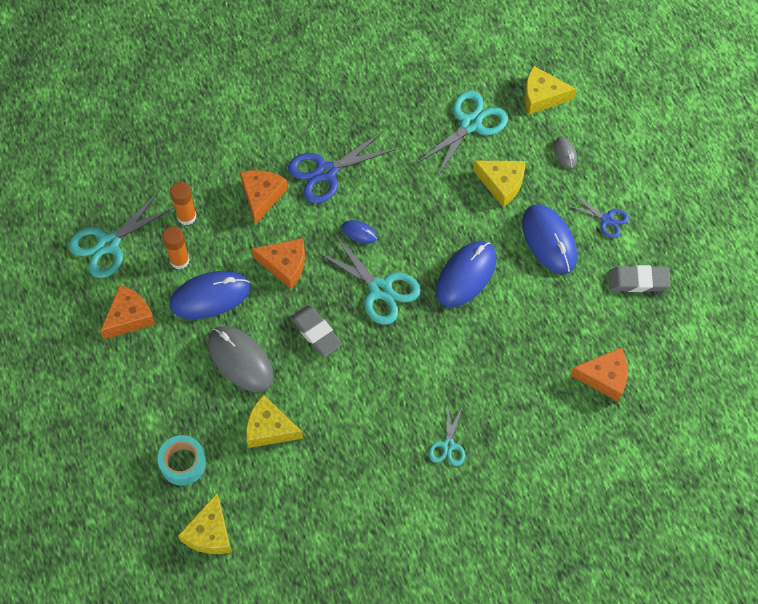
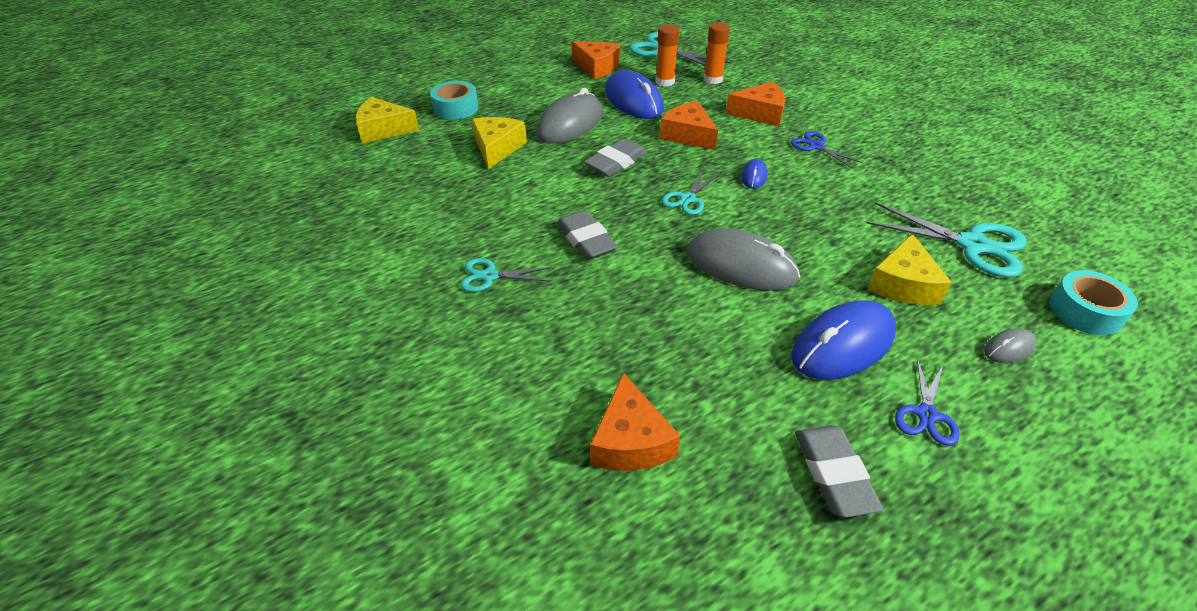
camera: 80 degrees right, 20 degrees down
orange cheese [252,238,305,289] -> orange cheese turned 135 degrees clockwise [659,101,718,150]
blue scissors [288,131,396,203] -> blue scissors [791,131,862,168], size x0.56
turquoise scissors [317,235,421,325] -> turquoise scissors [662,170,719,215], size x0.56
blue mouse [436,241,496,307] -> grey mouse [687,229,800,291]
yellow cheese [525,66,576,114] -> turquoise tape [1050,270,1138,335]
none -> grey eraser [557,210,618,260]

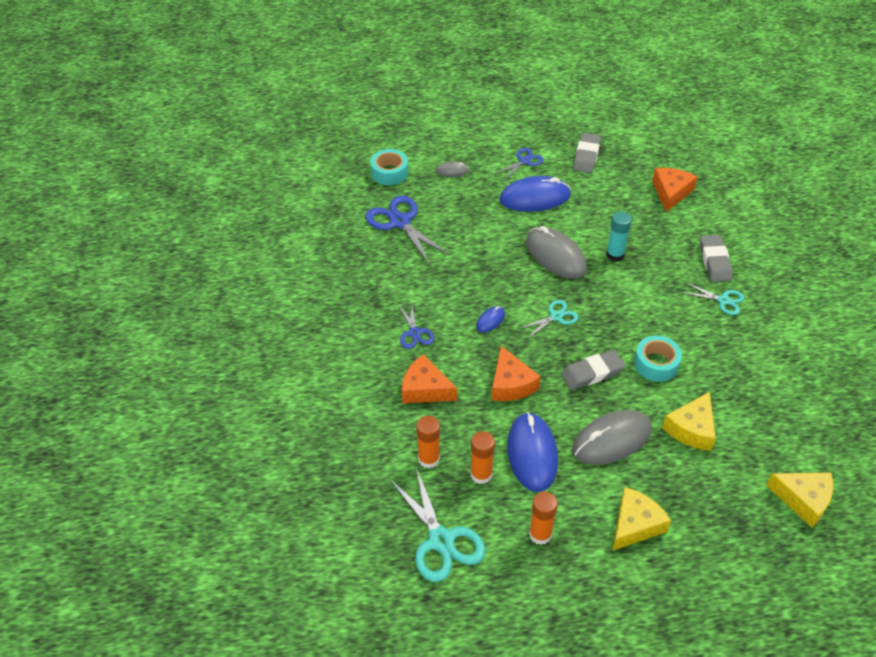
camera: 155 degrees left, 5 degrees up
turquoise tape [430,81,478,120] -> turquoise tape moved to [634,336,682,382]
grey eraser [557,210,618,260] -> grey eraser moved to [700,235,733,282]
orange cheese [571,41,620,79] -> orange glue stick [529,492,558,545]
turquoise scissors [867,202,1027,278] -> blue scissors [365,195,450,265]
yellow cheese [867,233,952,305] -> yellow cheese moved to [612,487,671,551]
none -> turquoise glue stick [606,211,632,261]

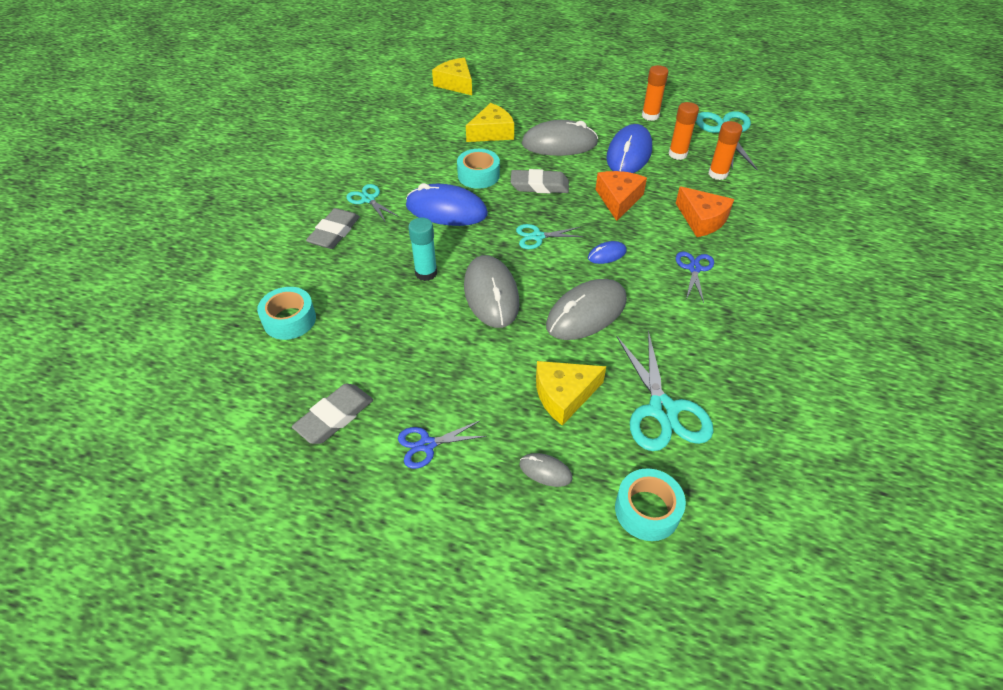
camera: 155 degrees left, 0 degrees up
blue scissors [365,195,450,265] -> turquoise scissors [617,330,713,451]
blue mouse [499,176,571,212] -> blue mouse moved to [406,183,488,226]
yellow cheese [612,487,671,551] -> yellow cheese moved to [536,361,606,426]
orange cheese [652,168,697,212] -> turquoise tape [257,287,316,340]
none -> grey mouse [546,279,627,340]

